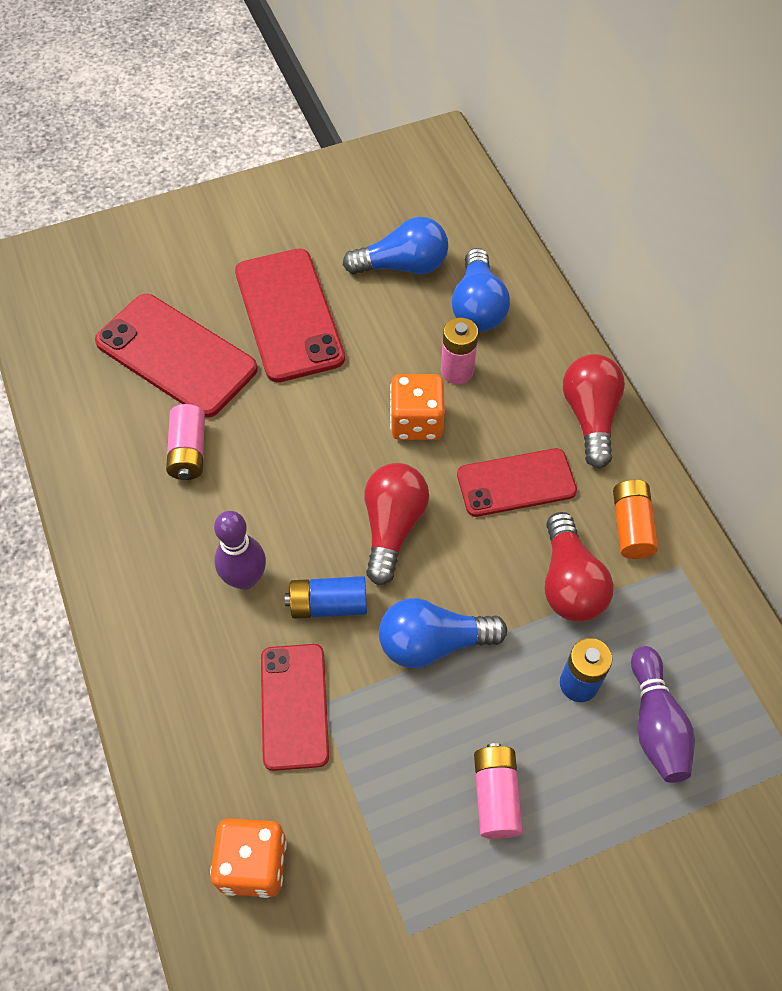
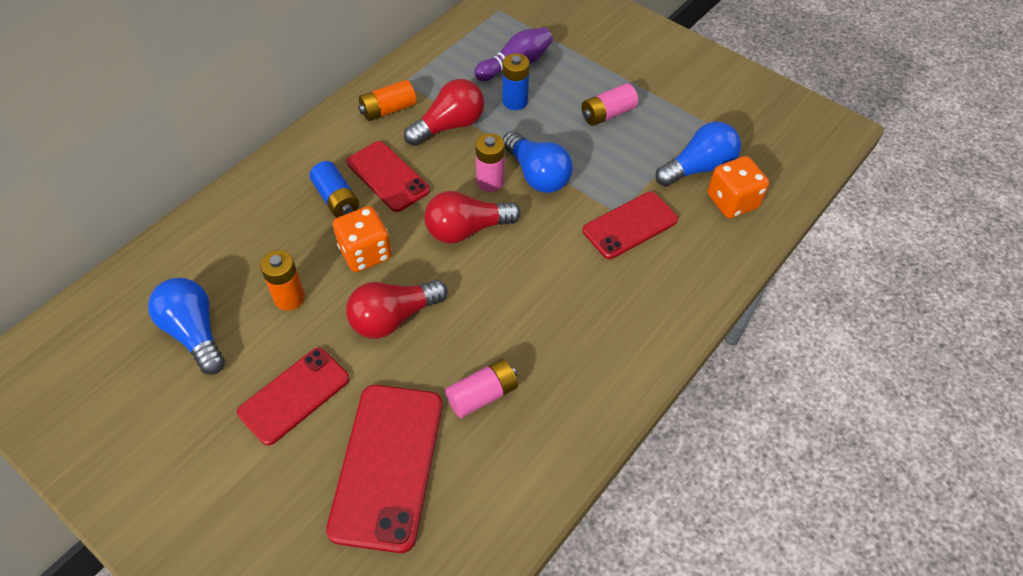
camera: 120 degrees left, 5 degrees down
purple bowling pin [214,511,266,590] -> none
red phone [235,249,345,382] -> red phone [237,348,350,446], size x0.66
blue battery [285,576,367,619] -> blue battery moved to [310,161,359,218]
pink battery [441,318,478,384] -> pink battery moved to [475,133,505,192]
blue light bulb [452,248,510,332] -> blue light bulb moved to [655,122,741,187]
red light bulb [563,354,625,468] -> red light bulb moved to [346,280,448,339]
none -> orange battery [260,250,305,311]

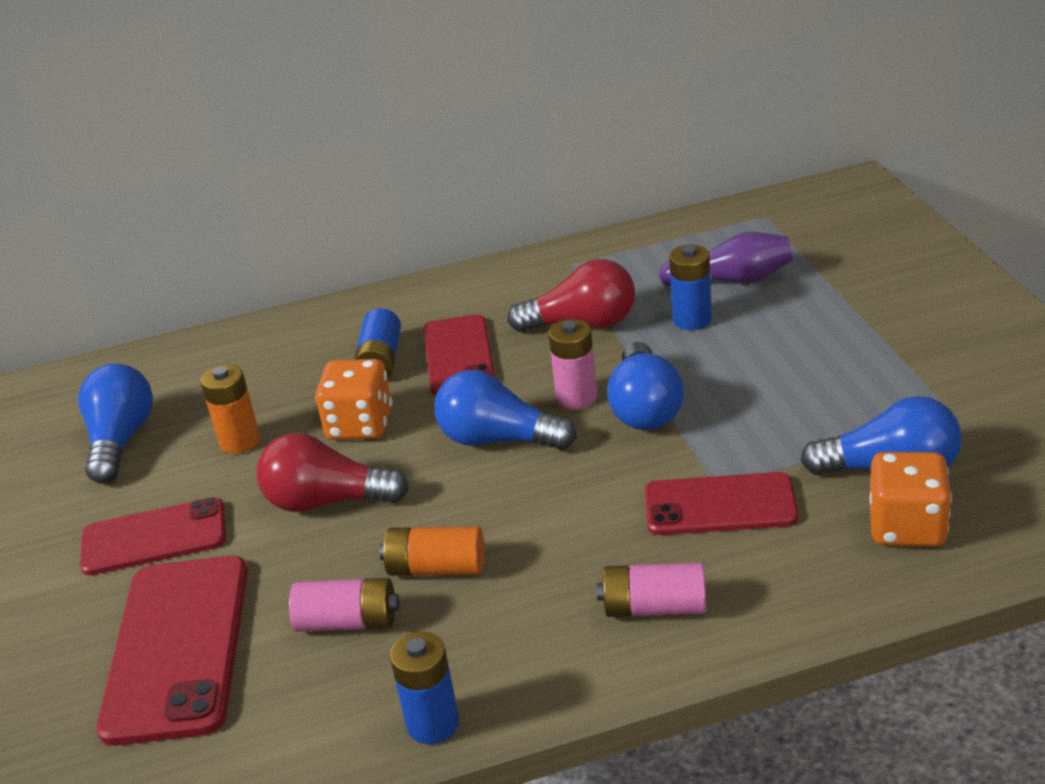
camera: 40 degrees right, 20 degrees down
red phone [326,385,443,553] -> red phone turned 45 degrees counterclockwise [97,556,248,746]
orange battery [358,80,417,121] -> orange battery moved to [379,526,485,576]
red light bulb [424,191,521,244] -> blue light bulb [434,370,577,450]
pink battery [581,83,638,126] -> pink battery moved to [597,562,706,617]
none -> blue battery [390,631,459,744]

